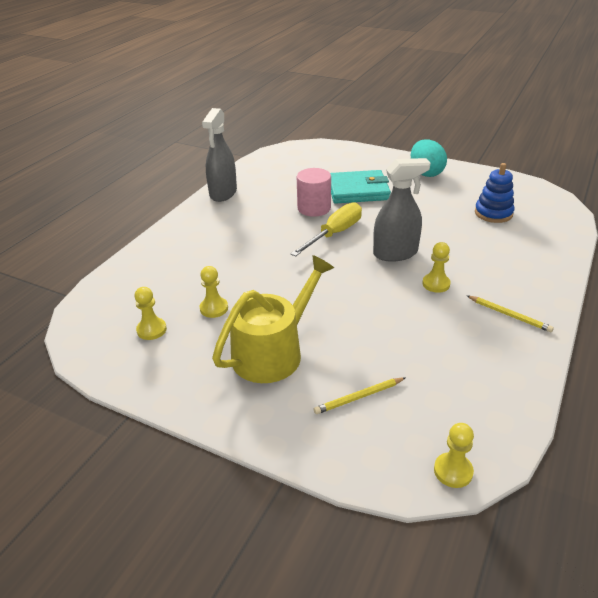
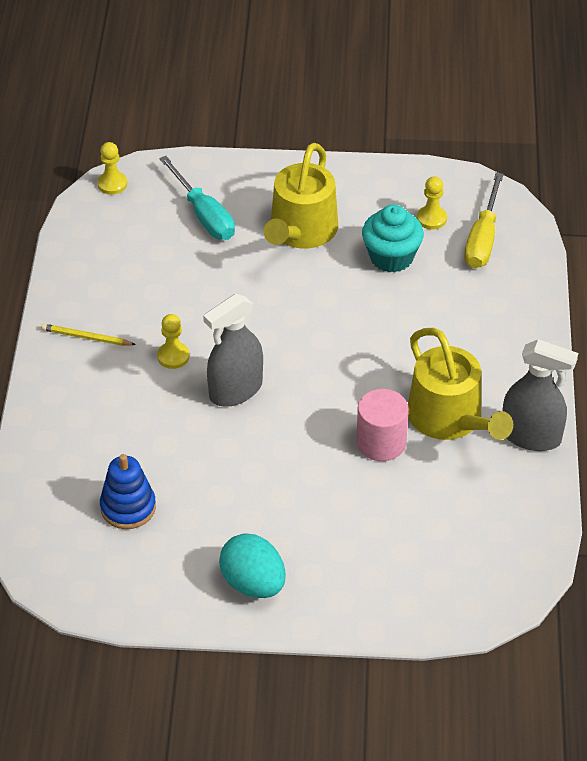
camera: 155 degrees right, 10 degrees up
yellow pawn [200,266,228,318] -> turquoise cupcake [362,204,424,273]
grey spray bottle [202,108,237,202] -> grey spray bottle turned 120 degrees clockwise [502,339,578,451]
yellow screwdriver [290,202,362,257] -> yellow screwdriver moved to [464,172,504,268]
yellow pencil [314,377,406,414] -> turquoise screwdriver [159,156,235,240]
turquoise wallet [330,170,391,204] -> none
none -> yellow watering can [408,328,513,440]

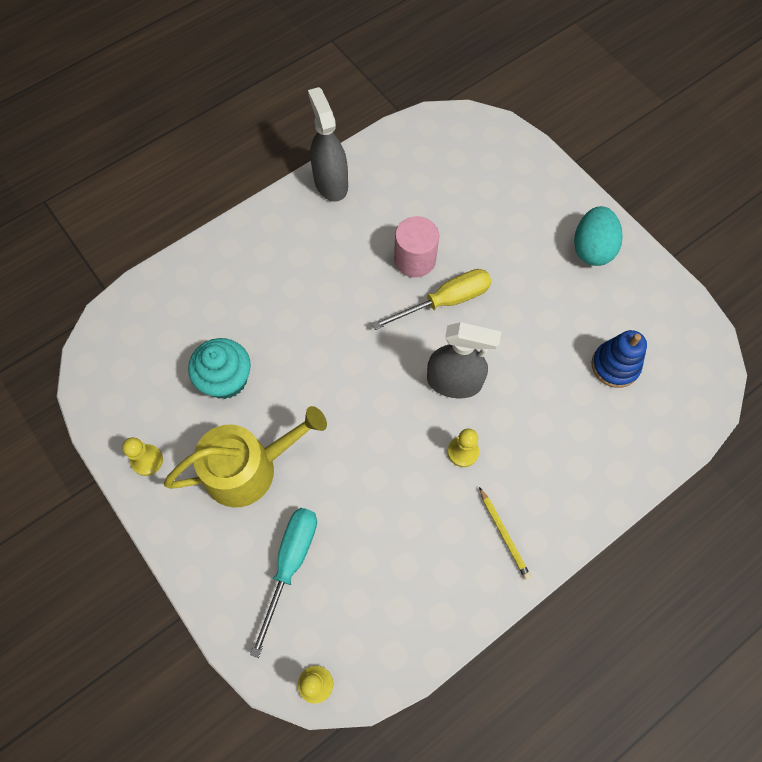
camera: 130 degrees left, 20 degrees up
yellow watering can [408,328,513,440] -> none
yellow pawn [417,176,447,229] -> yellow pawn moved to [122,438,163,476]
yellow screwdriver [464,172,504,268] -> yellow screwdriver moved to [372,269,492,330]

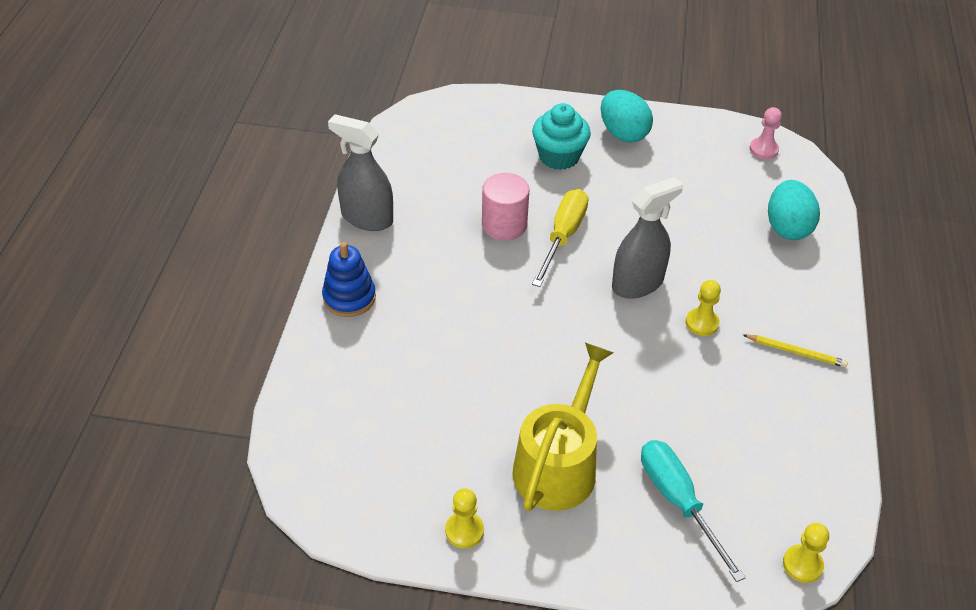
camera: 45 degrees left, 20 degrees down
turquoise cupcake [188,338,251,399] -> turquoise cupcake moved to [532,103,591,170]
blue stacking toy [591,330,647,388] -> blue stacking toy moved to [322,242,376,317]
none -> pink pawn [750,107,782,159]
none -> turquoise egg [768,180,820,240]

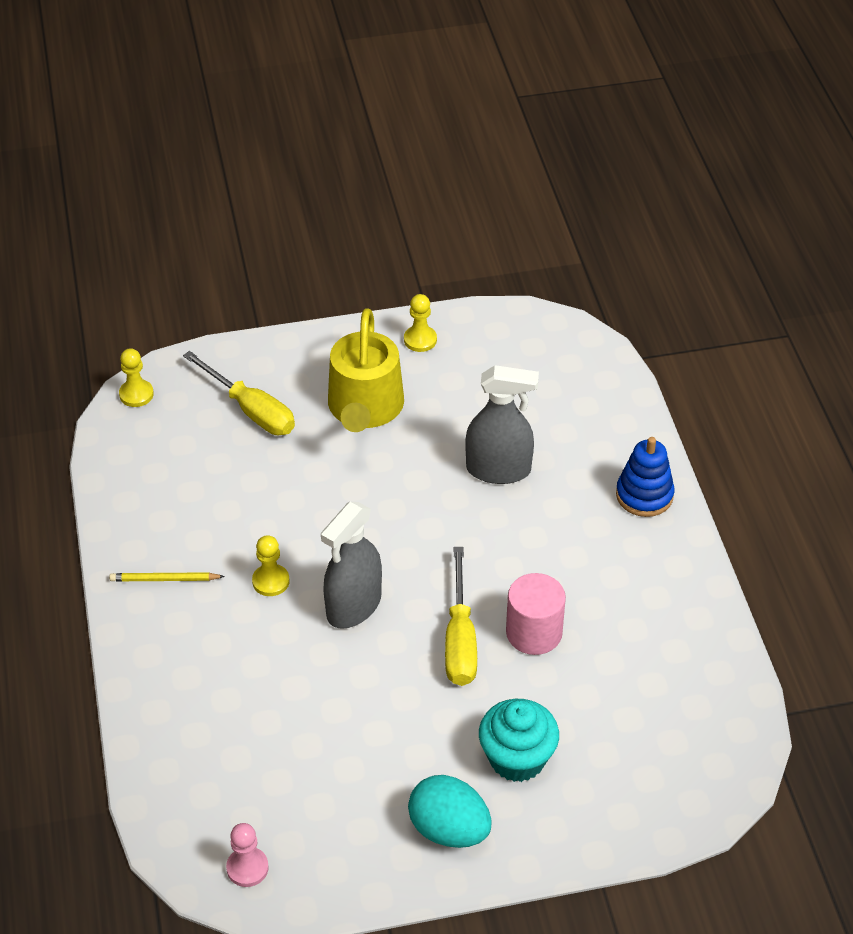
camera: 160 degrees right, 0 degrees up
grey spray bottle [328,114,393,231] -> grey spray bottle moved to [465,365,539,484]
turquoise screwdriver [641,440,746,582] -> yellow screwdriver [183,351,295,435]
turquoise egg [768,180,820,240] -> none

